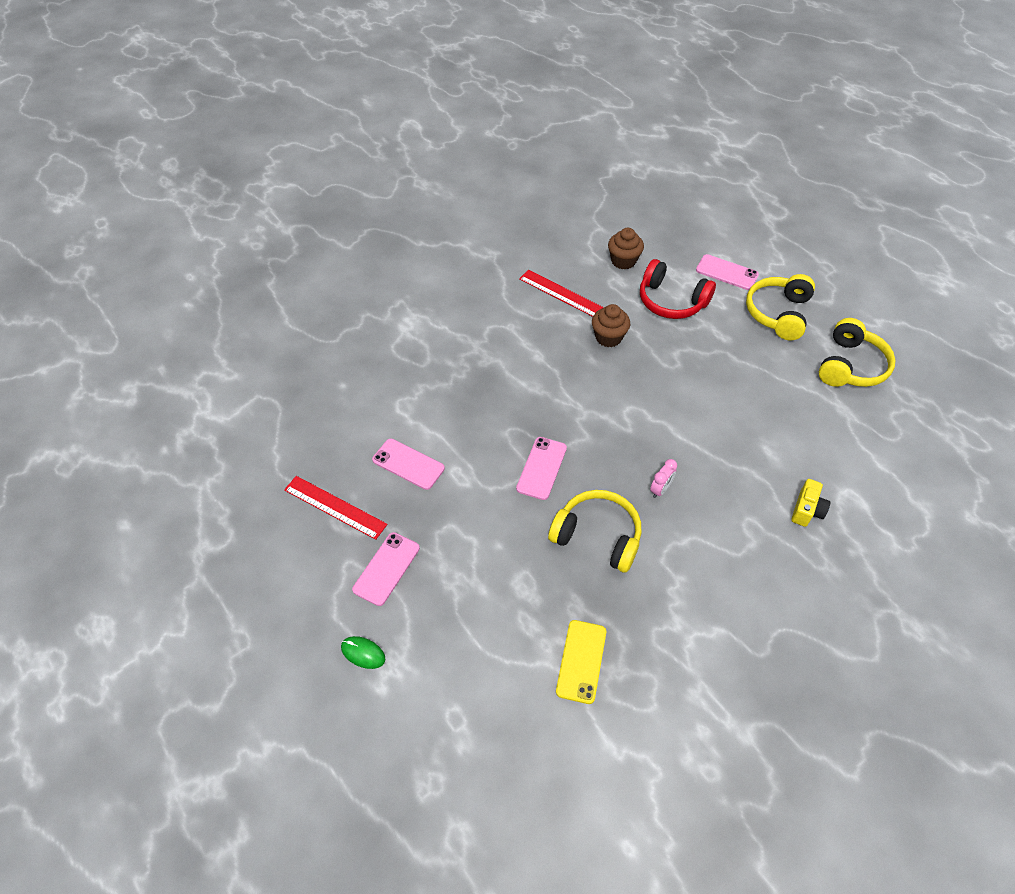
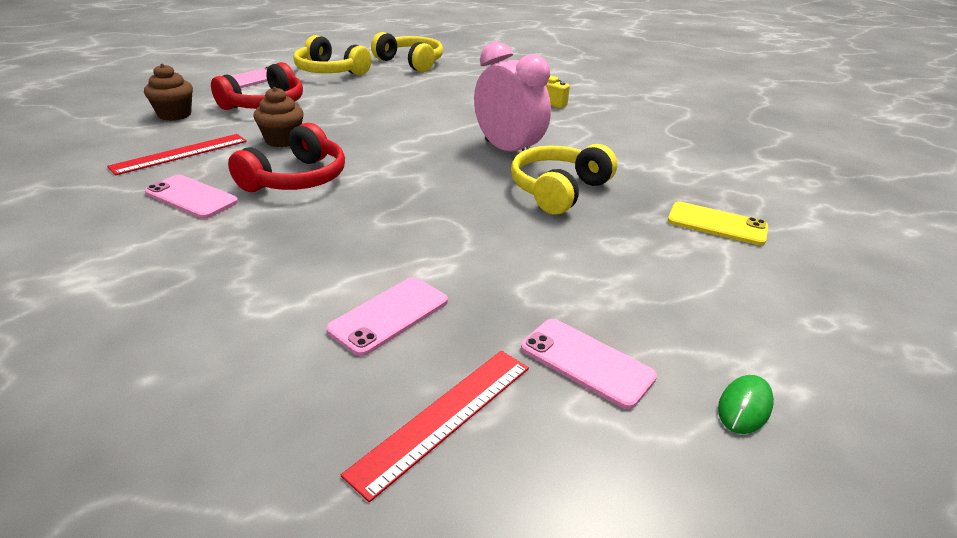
camera: 80 degrees left, 20 degrees down
pink phone [516,437,567,500] -> pink phone moved to [145,175,238,219]
pink clock [650,459,677,498] -> pink clock [474,42,551,151], size x2.37
none -> red headphones [228,123,345,192]

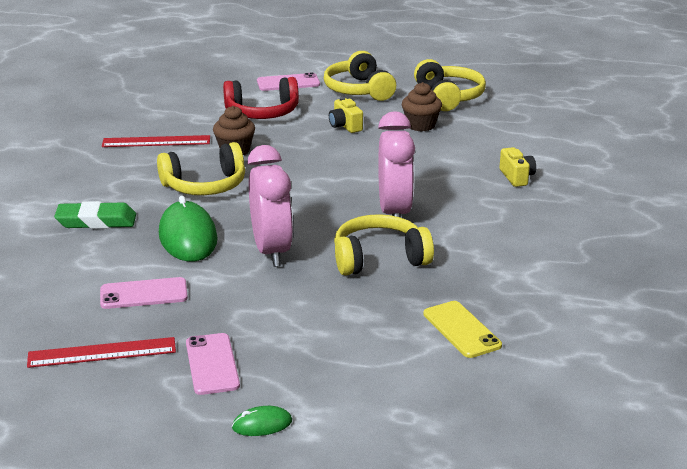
camera: 40 degrees right, 5 degrees down
brown cupcake [144,64,193,121] -> brown cupcake moved to [402,82,442,132]
pink phone [145,175,238,219] -> none
red headphones [228,123,345,192] -> yellow headphones [157,142,245,195]
none -> green eraser [54,201,136,229]
none -> green mouse [159,196,218,262]
none -> pink clock [247,145,293,267]
none -> yellow camera [329,97,363,133]

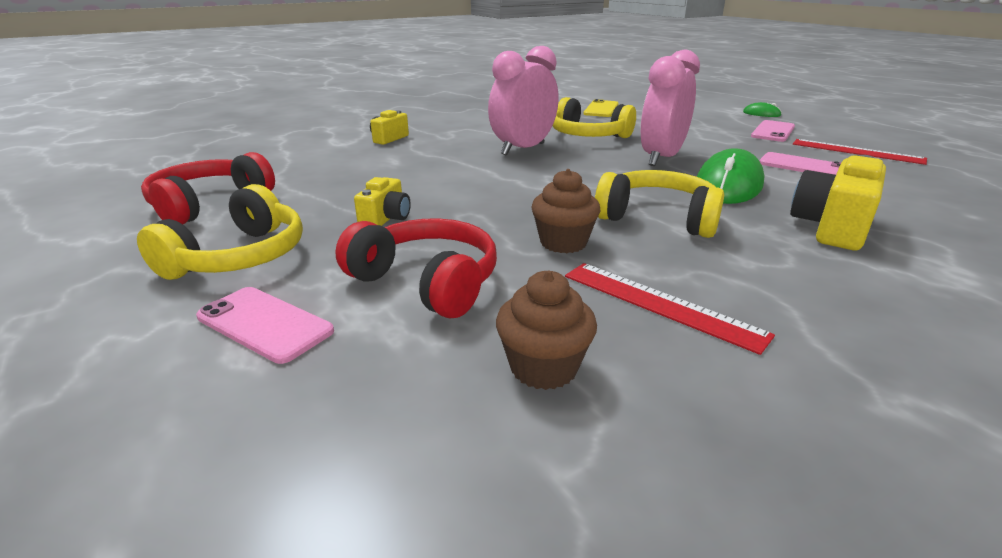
camera: 135 degrees left, 0 degrees up
green eraser [54,201,136,229] -> yellow camera [790,155,886,250]
brown cupcake [402,82,442,132] -> brown cupcake moved to [496,270,597,390]
yellow headphones [414,59,486,111] -> red headphones [141,152,275,224]

